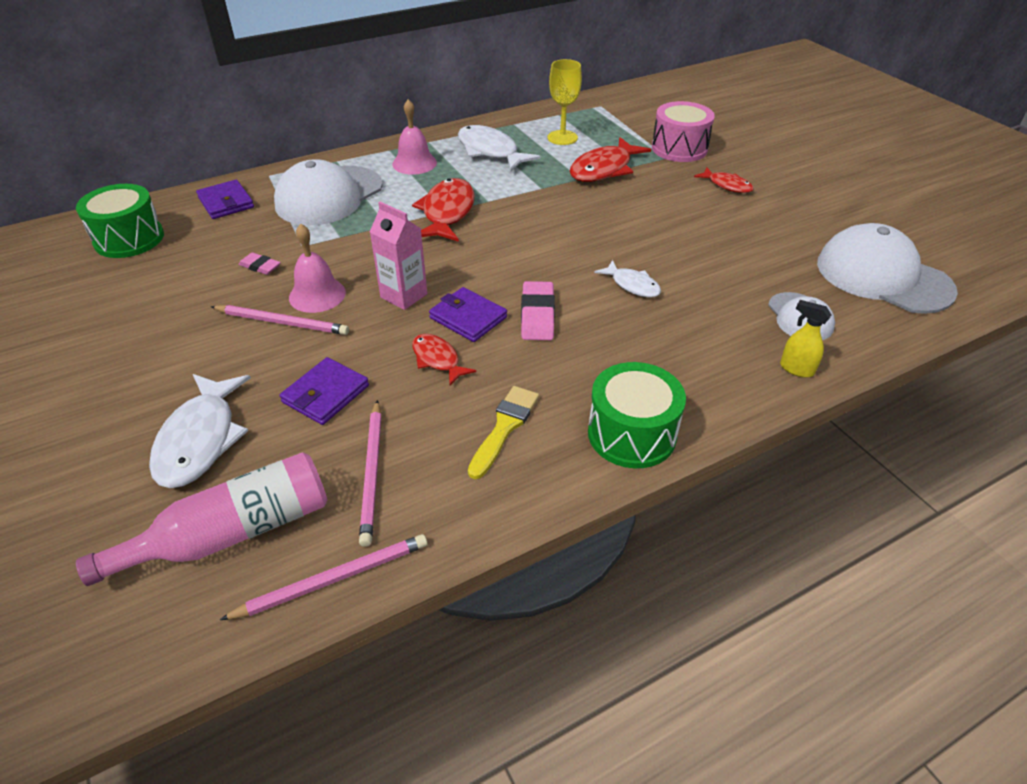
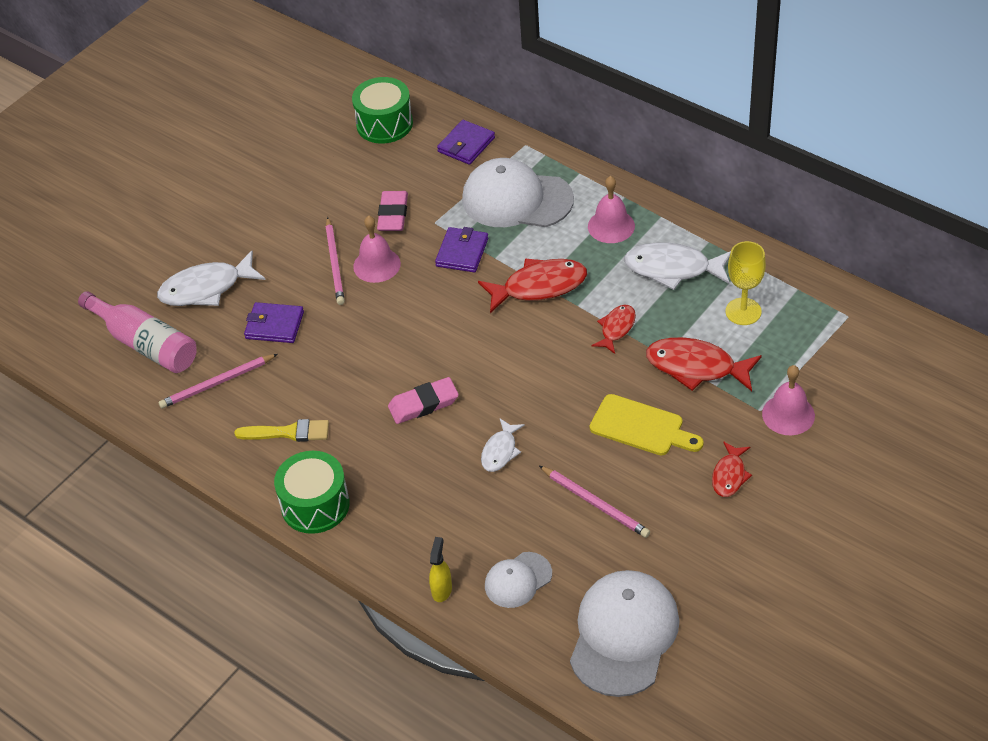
camera: 70 degrees right, 5 degrees up
pink pencil [220,534,427,620] -> pink pencil moved to [539,466,650,538]
pink eraser [238,253,281,275] -> pink eraser [377,191,408,231], size x1.66
pink carton [370,202,427,310] -> none
red fish [412,334,476,386] -> red fish moved to [592,305,636,354]
purple wallet [429,287,507,342] -> purple wallet moved to [435,227,488,272]
white fish [458,125,541,171] -> white fish turned 105 degrees counterclockwise [624,243,731,290]
pink drum [652,101,715,162] -> pink bell [762,365,815,435]
none -> yellow cutting board [590,394,704,456]

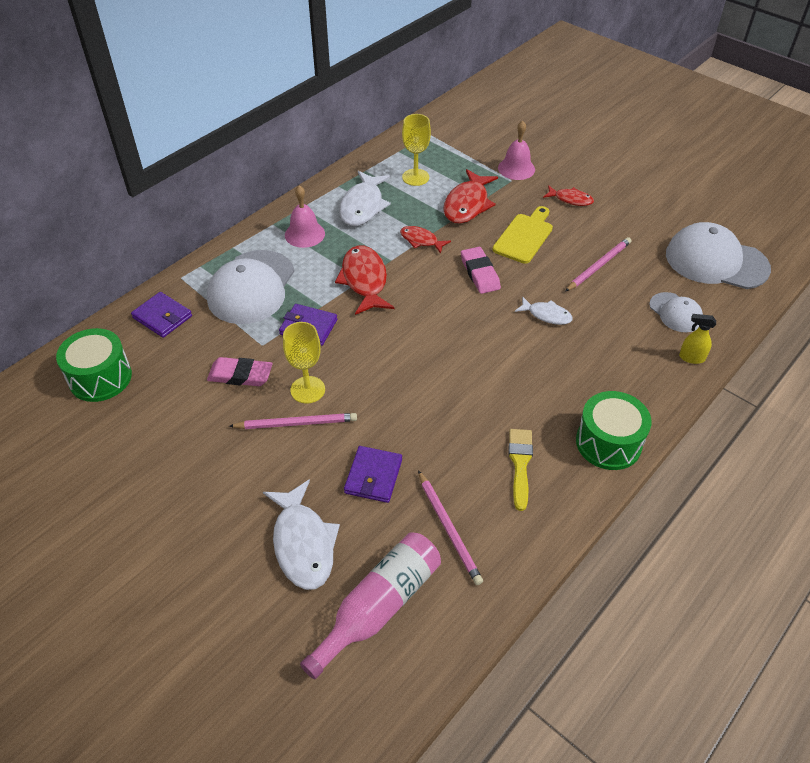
camera: 90 degrees left, 0 degrees up
pink bell [353,216,401,283] -> yellow goblet [283,322,325,404]
pink eraser [388,377,459,424] -> pink eraser moved to [461,247,501,294]

